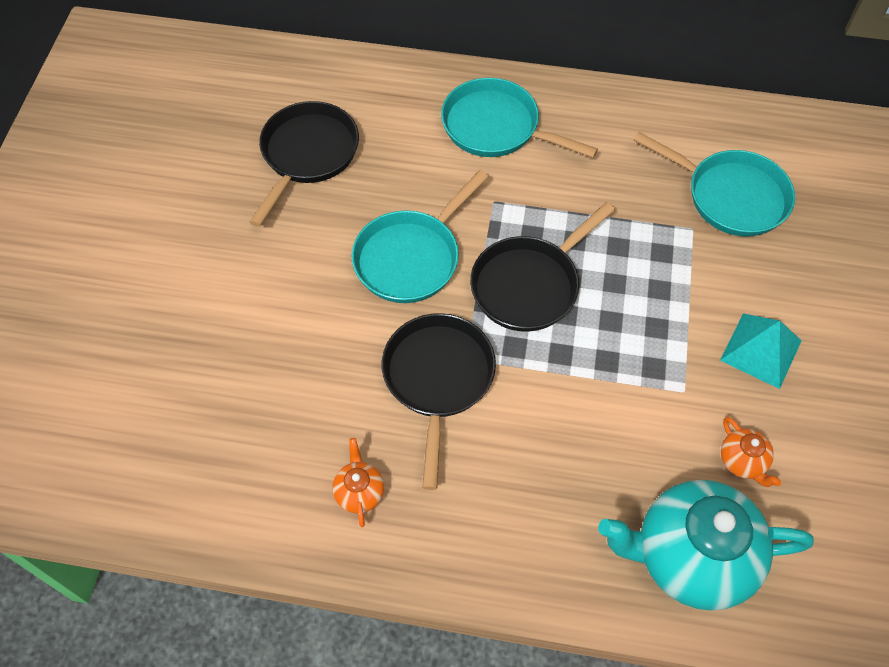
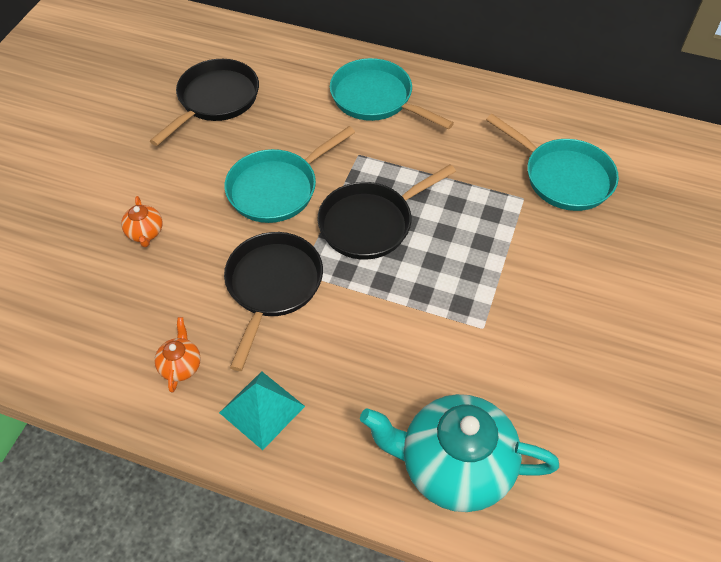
camera: 10 degrees right, 5 degrees down
turquoise pyramid [720,313,802,389] -> turquoise pyramid moved to [219,371,305,450]
orange teapot [721,417,781,487] -> orange teapot moved to [121,196,162,247]

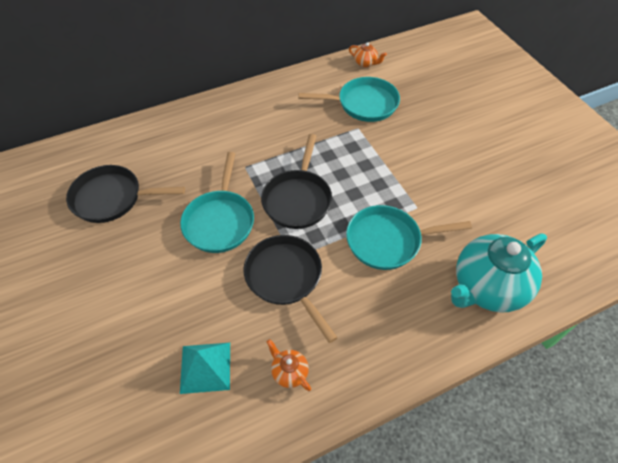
camera: 45 degrees left, 0 degrees up
orange teapot [121,196,162,247] -> orange teapot moved to [349,42,387,68]
black pan [150,59,259,146] -> black pan turned 75 degrees counterclockwise [66,165,185,223]
turquoise pyramid [219,371,305,450] -> turquoise pyramid moved to [180,343,230,394]
turquoise pan [330,58,454,129] -> turquoise pan moved to [346,205,472,270]

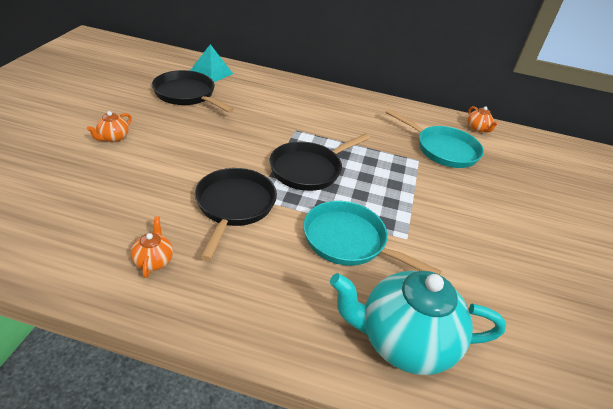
camera: 35 degrees right, 15 degrees down
turquoise pan [180,152,254,253] -> none
turquoise pyramid [180,343,230,394] -> turquoise pyramid moved to [190,44,233,82]
none -> orange teapot [87,111,132,142]

